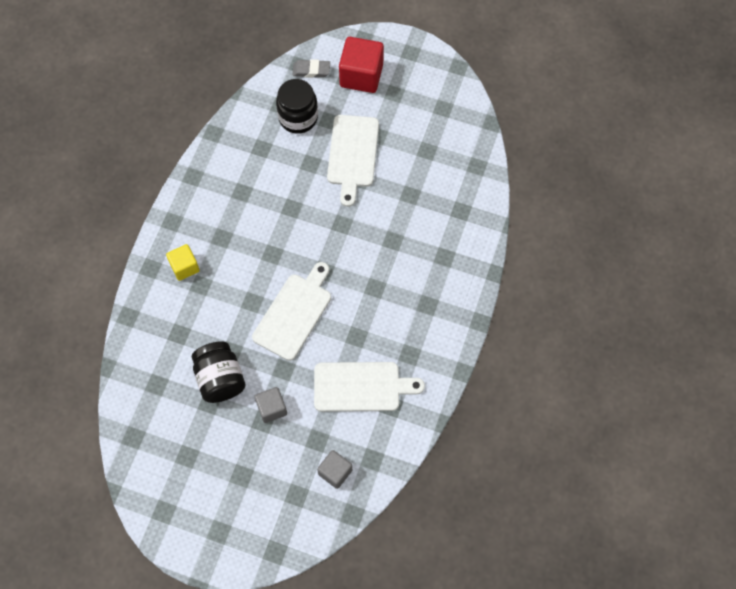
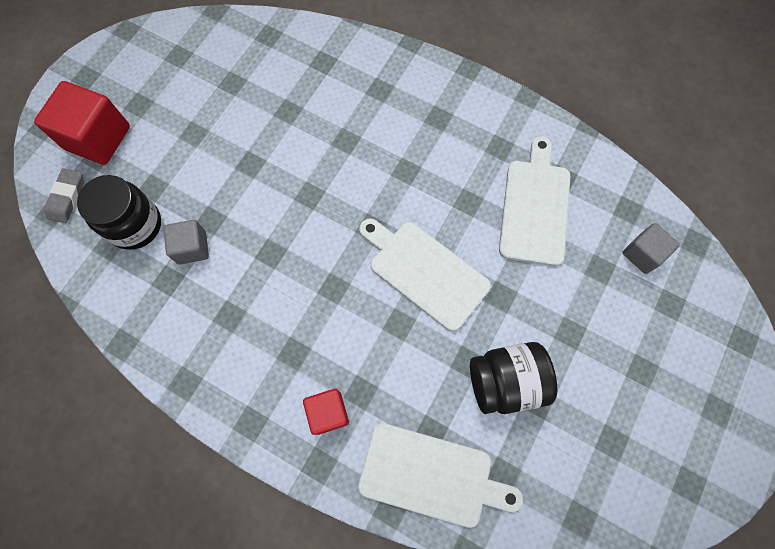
camera: 80 degrees left, 5 degrees up
yellow cube [166,244,200,281] -> red cube [303,389,349,435]
grey cube [254,387,287,423] -> grey cube moved to [164,220,209,265]
white cutting board [327,115,379,207] -> white cutting board moved to [358,423,523,528]

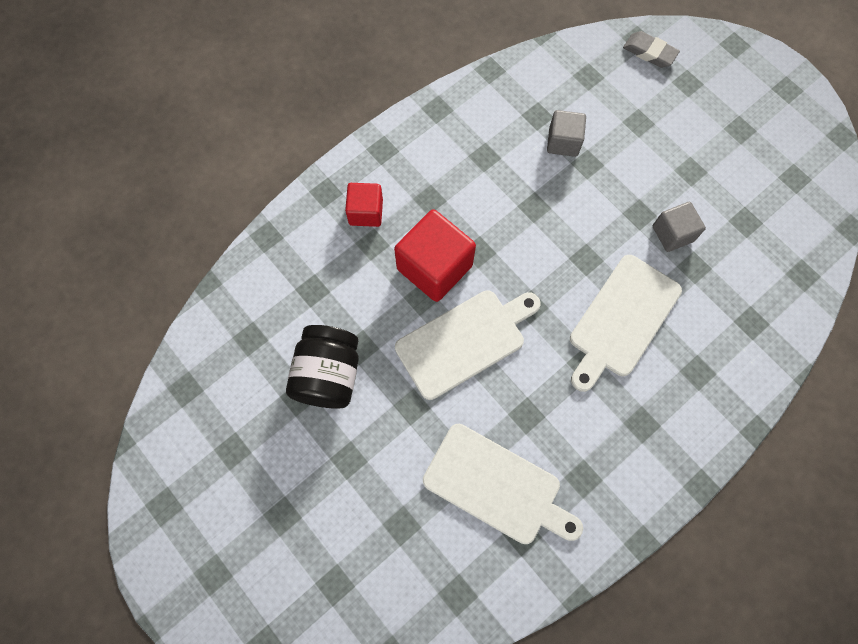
camera: 110 degrees right, 0 degrees up
red cube [34,81,130,165] -> red cube moved to [394,210,476,302]
black jar [77,175,161,250] -> none
white cutting board [358,423,523,528] -> white cutting board moved to [570,255,682,392]
grey cube [622,223,680,274] -> grey cube moved to [653,202,706,252]

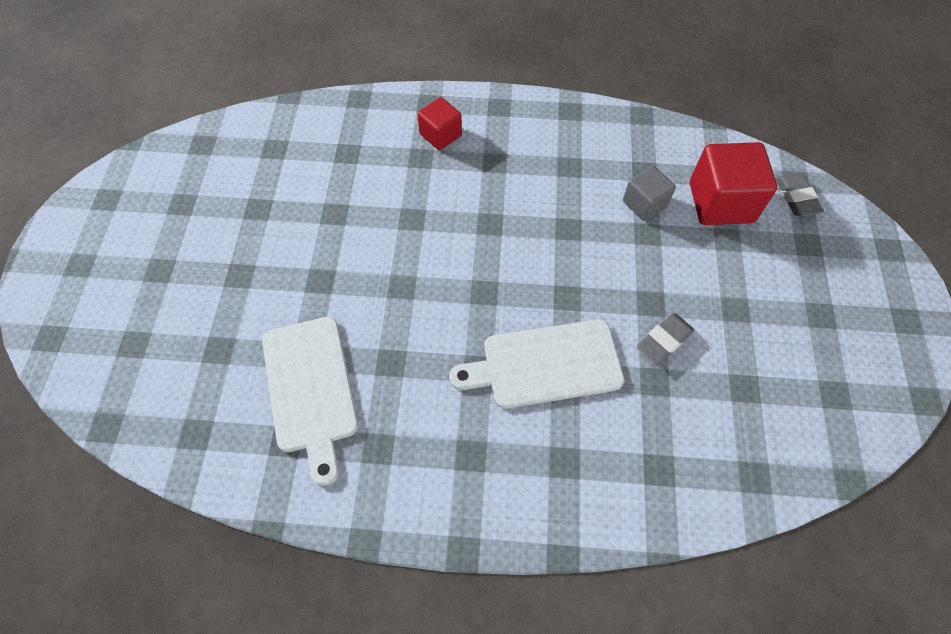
camera: 45 degrees right, 10 degrees down
black jar [286,325,359,409] -> none
red cube [394,210,476,302] -> red cube moved to [690,142,777,225]
white cutting board [395,290,541,400] -> none
grey cube [653,202,706,252] -> grey eraser [637,313,694,364]

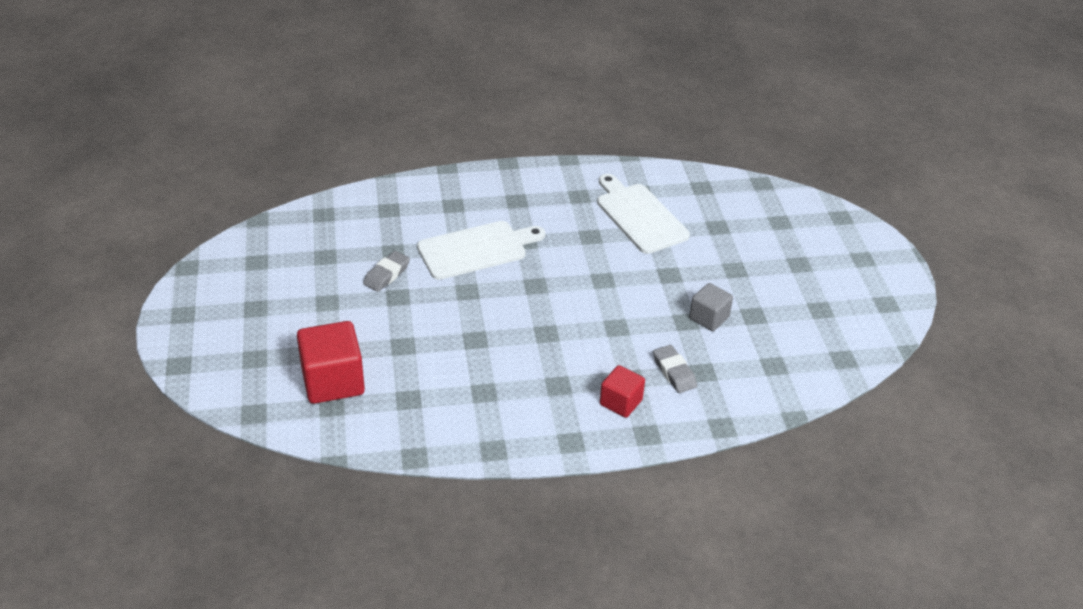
camera: 165 degrees right, 20 degrees down
grey cube [623,166,676,221] -> grey cube moved to [689,283,733,331]
grey eraser [775,173,824,216] -> grey eraser moved to [653,345,697,393]

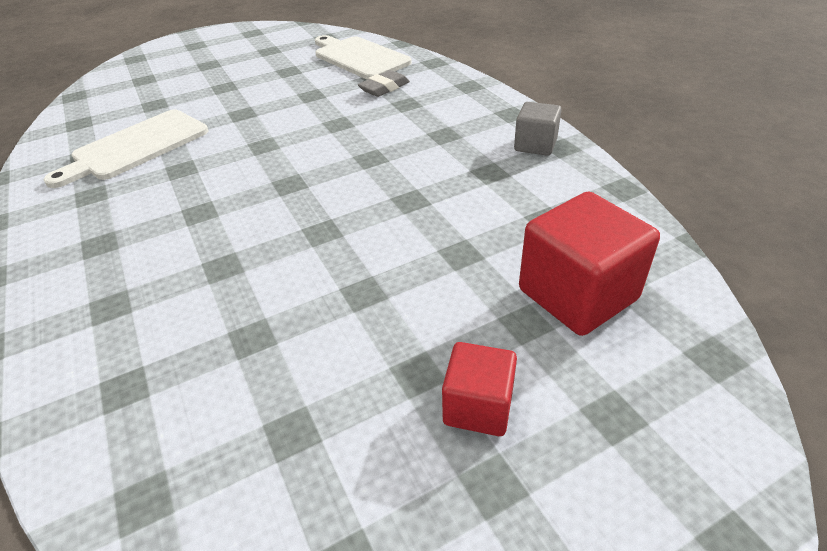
camera: 105 degrees left, 0 degrees up
grey eraser [363,251,410,292] -> none
white cutting board [417,221,545,280] -> white cutting board moved to [315,35,412,80]
red cube [600,365,645,418] -> red cube moved to [442,342,517,436]
grey cube [689,283,733,331] -> grey cube moved to [514,102,562,156]

